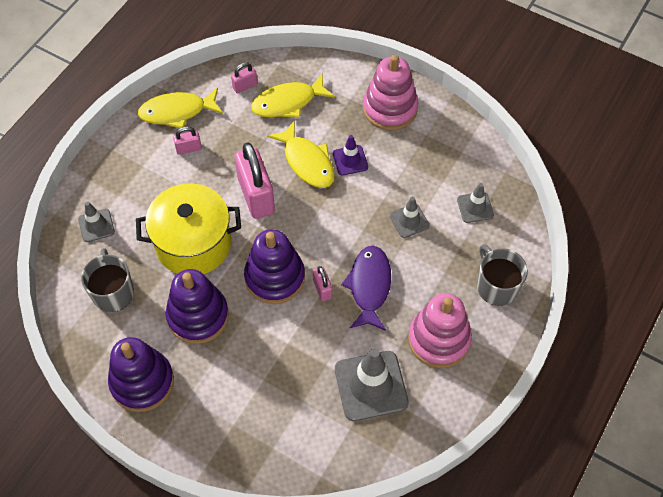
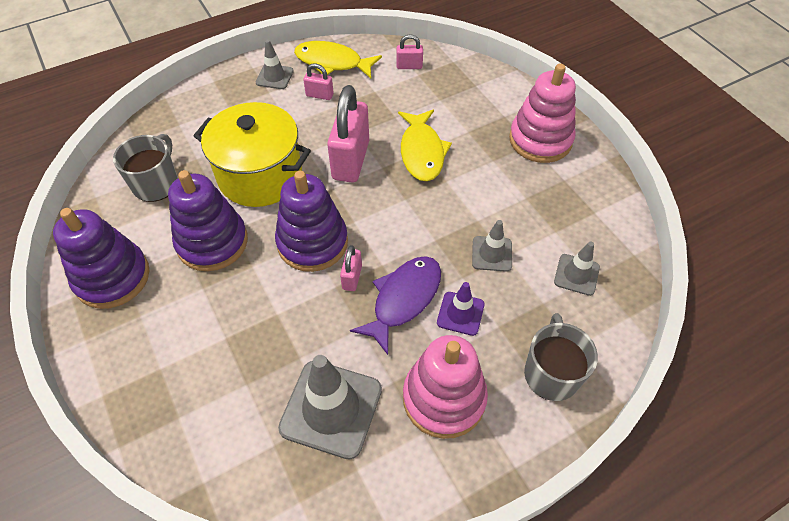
camera: 30 degrees right, 5 degrees down
grey traffic cone [78,202,115,242] -> grey traffic cone moved to [256,40,294,89]
yellow fish [251,73,335,118] -> none
purple traffic cone [333,135,368,175] -> purple traffic cone moved to [437,282,484,336]

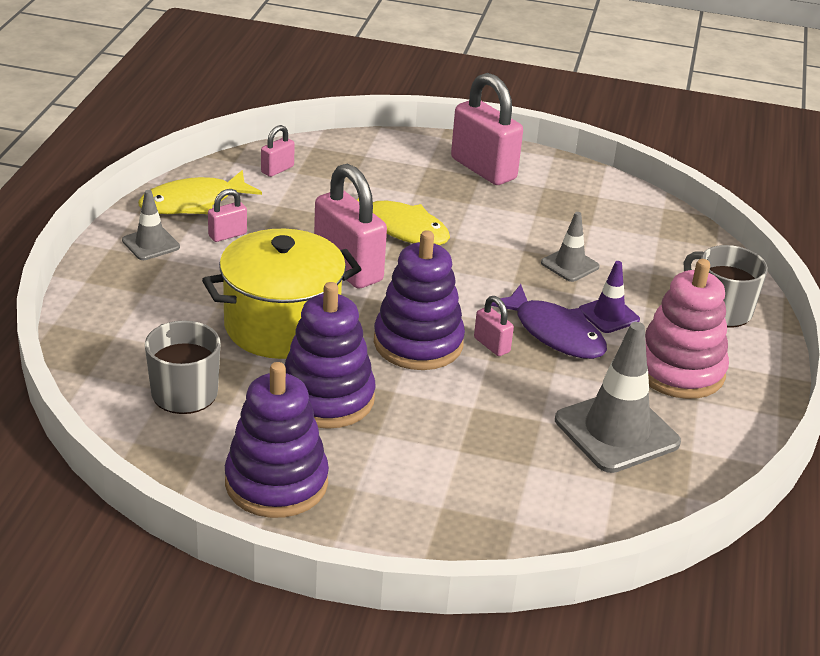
camera: 50 degrees left, 20 degrees down
purple fish [350,256,441,355] -> purple fish turned 150 degrees clockwise [485,284,607,359]
pink stacking toy [509,63,576,163] -> pink padlock [451,73,523,185]
grey traffic cone [554,241,600,296] -> none

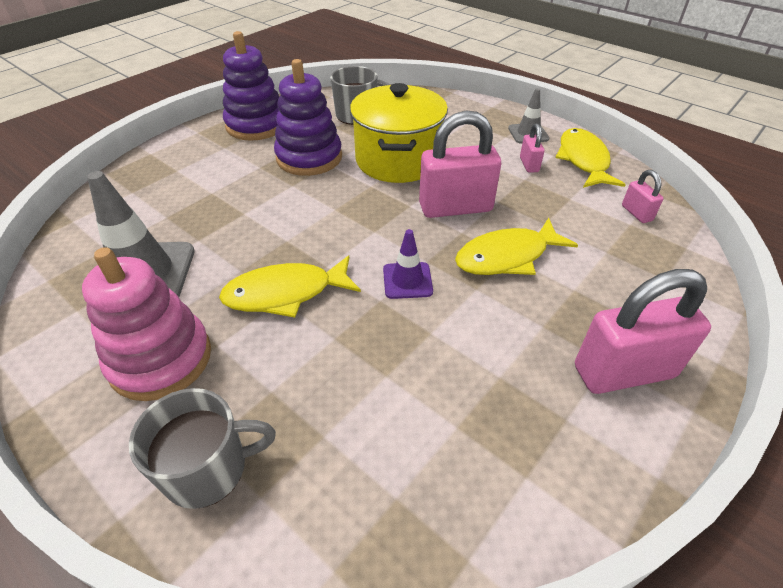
camera: 120 degrees right, 10 degrees up
purple stacking toy [374,230,465,370] -> none
pink padlock [474,296,514,356] -> none
purple fish [485,284,607,359] -> yellow fish [219,255,361,317]
grey traffic cone [541,212,600,282] -> none
purple traffic cone [579,261,640,333] -> purple traffic cone moved to [383,229,433,299]

